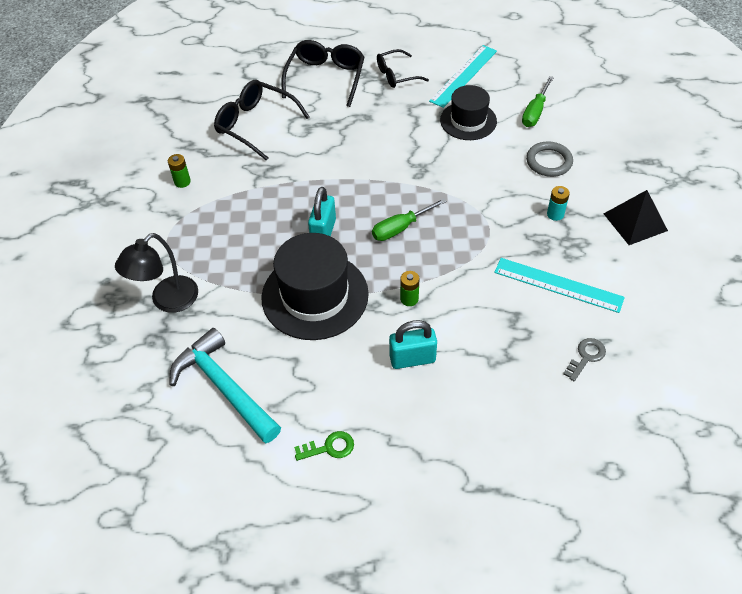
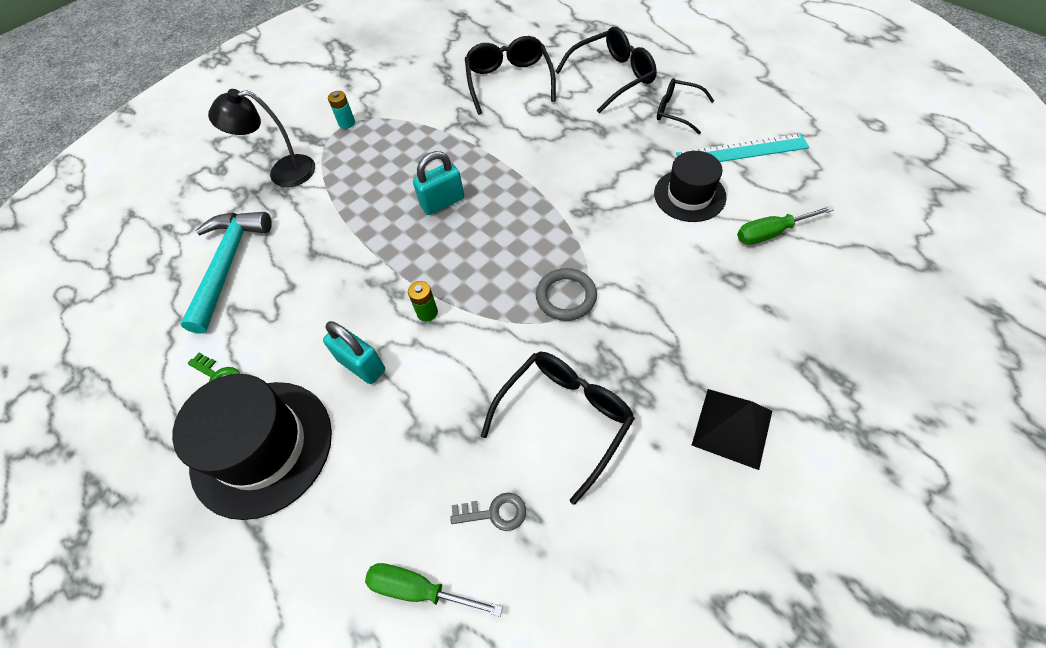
camera: 50 degrees right, 5 degrees up
green battery [168,154,191,188] -> none
black hat [261,233,369,340] -> black hat moved to [172,374,332,520]
green screwdriver [372,198,447,241] -> green screwdriver moved to [365,563,503,617]
turquoise ruler [494,258,625,313] -> black glasses [481,352,635,505]
grey ring [526,141,573,177] -> grey ring moved to [536,268,597,321]
turquoise battery [547,186,570,221] -> turquoise battery moved to [328,91,355,129]

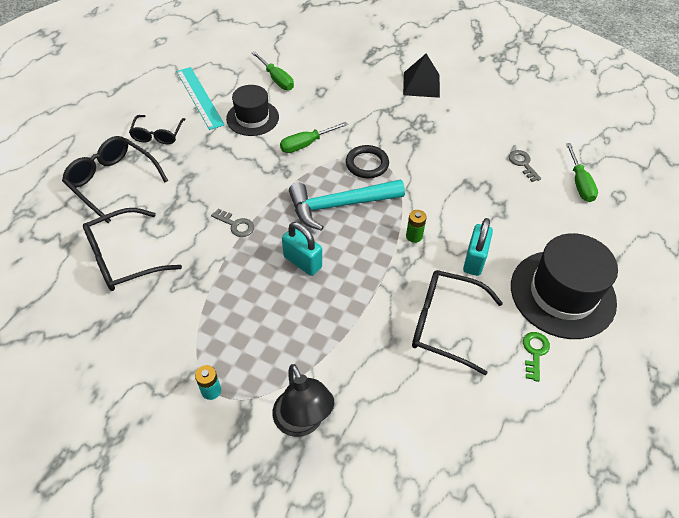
camera: 115 degrees left, 5 degrees down
turquoise hammer [181,212,272,334] -> turquoise hammer moved to [289,179,405,231]
black glasses [481,352,635,505] -> black glasses moved to [412,270,503,375]
grey ring [536,268,597,321] -> black ring [346,145,389,178]
none -> grey key [211,208,254,237]
none -> green screwdriver [280,122,348,153]

